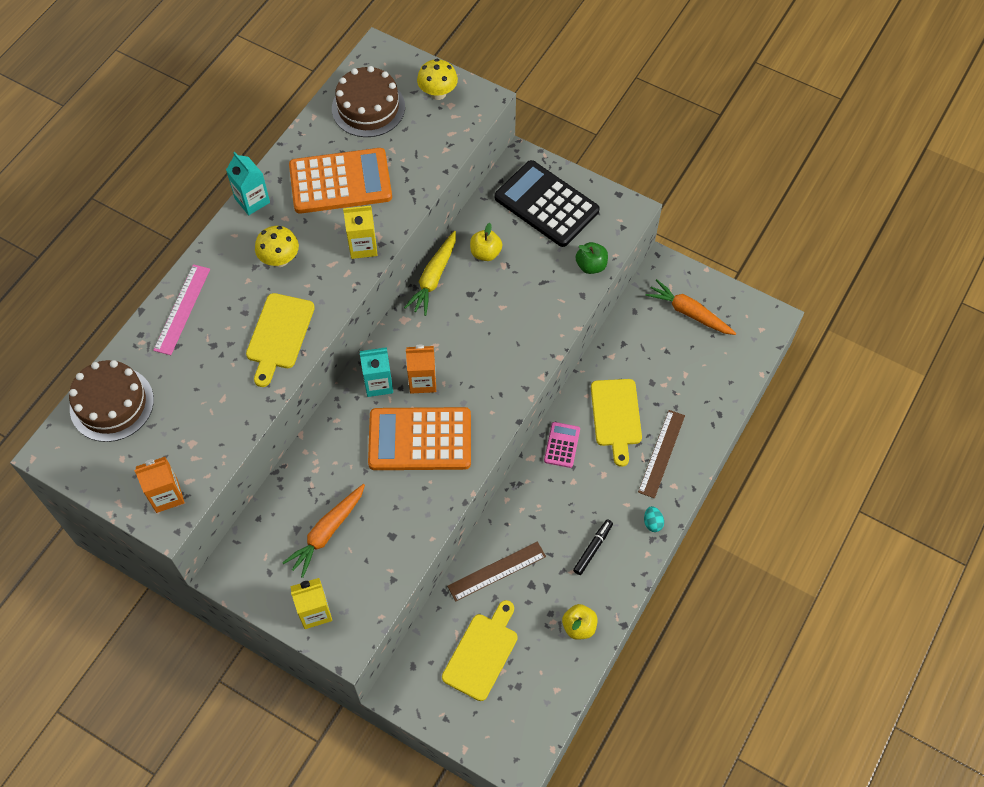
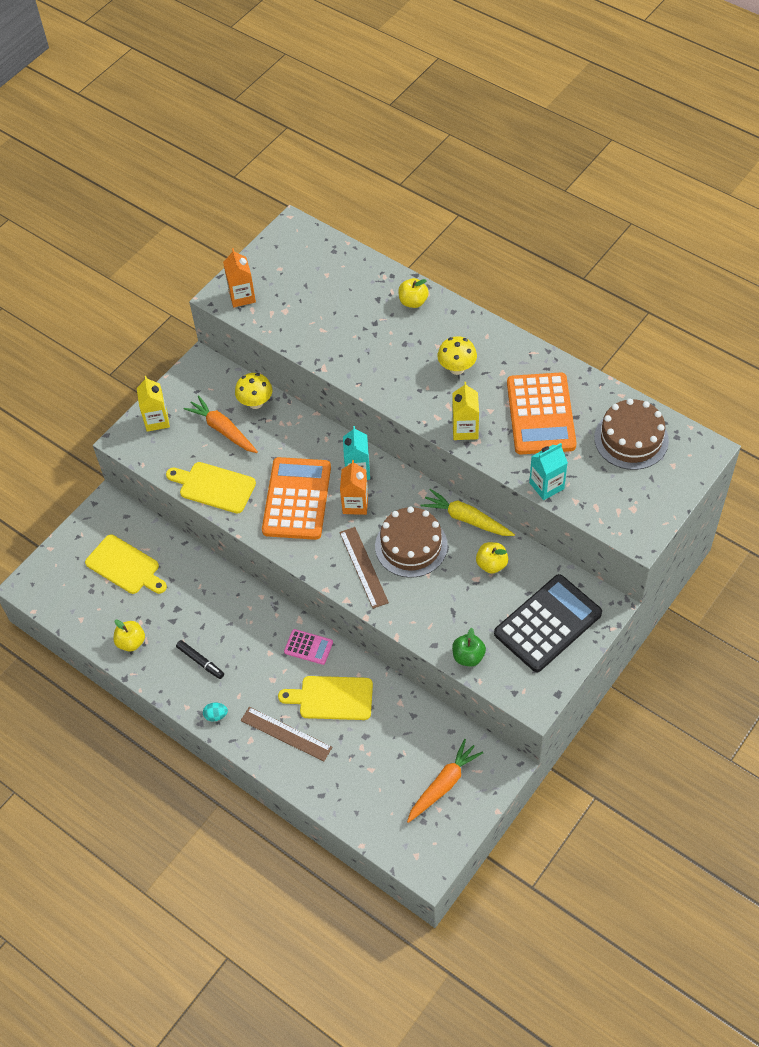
camera: 100 degrees right, 5 degrees down
brown cake [69,360,154,442] -> brown cake moved to [375,507,448,578]
pink ruler [153,264,210,355] -> yellow apple [398,278,429,308]
turquoise carton [226,151,270,215] -> turquoise carton moved to [529,443,568,500]
yellow cutting board [246,293,315,387] -> yellow cutting board moved to [166,462,256,514]
yellow mushroom [417,59,458,100] -> yellow mushroom moved to [235,373,272,409]
brown ruler [447,541,546,602] -> brown ruler moved to [340,527,389,609]

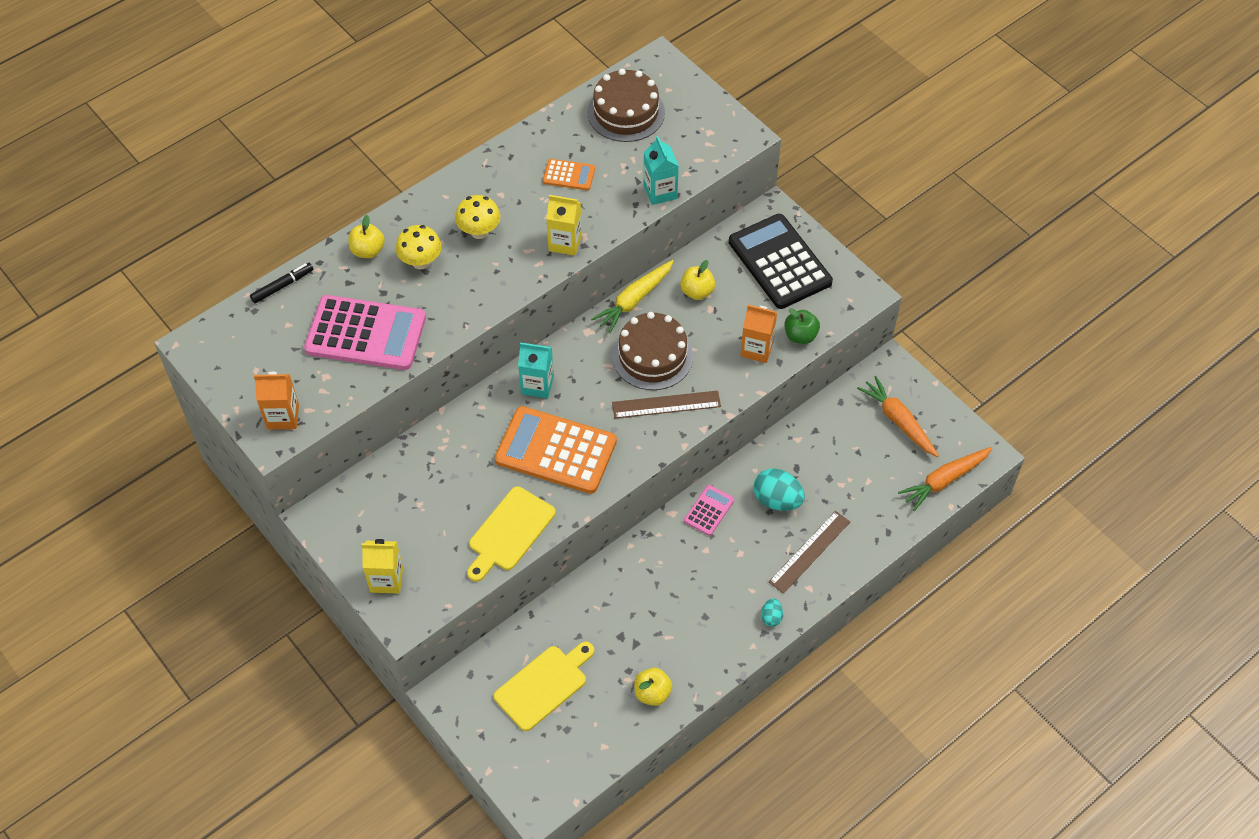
camera: 80 degrees left, 0 degrees up
black marker [176,640,224,679] -> black marker moved to [250,263,313,303]
orange carrot [183,395,258,453] -> orange carrot moved to [898,447,992,511]
yellow mushroom [235,373,272,409] -> yellow mushroom moved to [396,225,441,269]
yellow cutting board [278,676,373,720] -> turquoise egg [754,468,805,511]
orange carton [340,460,368,515] -> orange carton moved to [740,305,777,363]
orange calculator [507,372,577,454] -> orange calculator [543,159,595,190], size x0.47
none -> pink calculator [304,295,426,370]

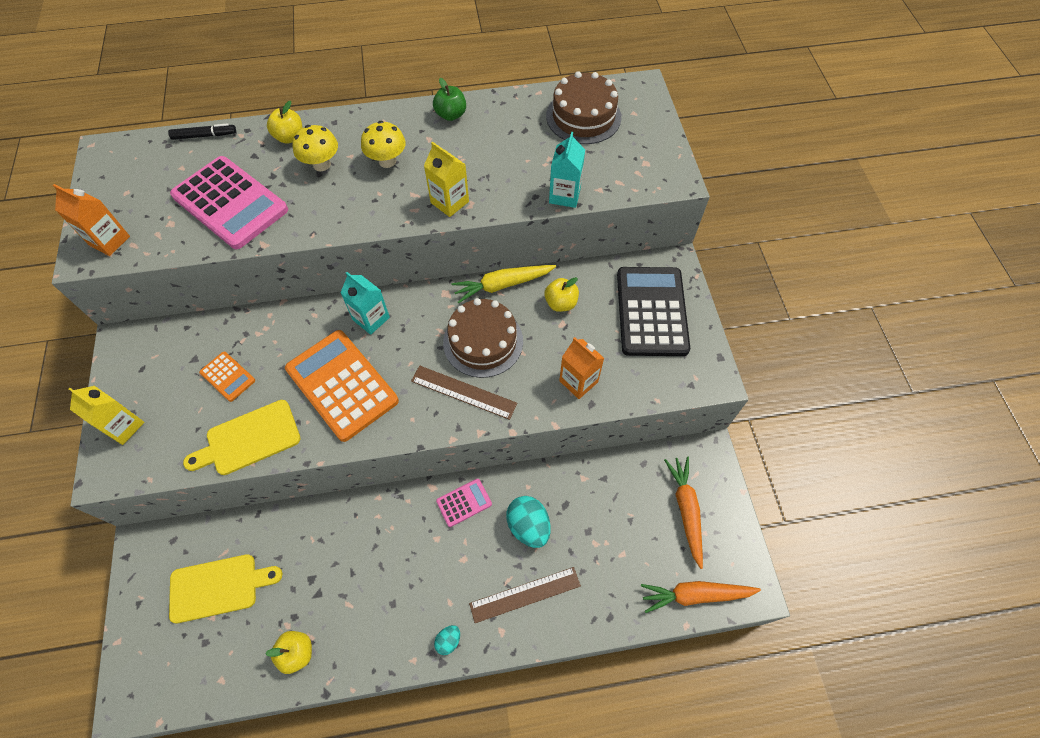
camera: 30 degrees right, 5 degrees up
orange calculator [543,159,595,190] -> orange calculator moved to [199,352,255,402]
green apple [784,308,820,344] -> green apple moved to [433,78,466,121]

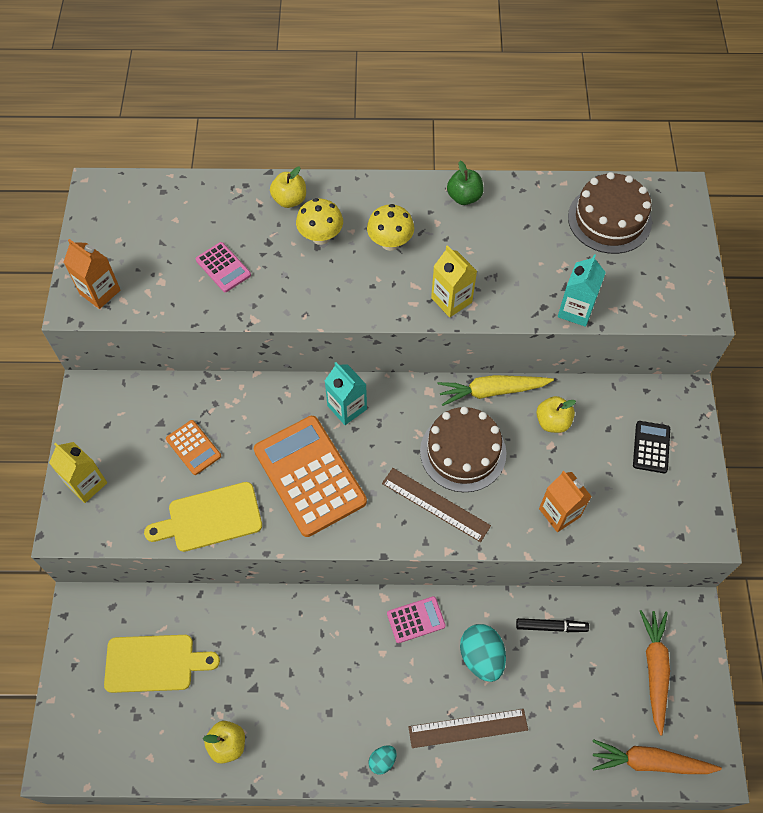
camera: 10 degrees right, 0 degrees up
black marker [168,123,236,140] -> black marker moved to [516,618,589,632]
pink calculator [170,156,288,249] -> pink calculator [196,242,251,292], size x0.47
black calculator [617,267,690,356] -> black calculator [633,421,670,473], size x0.47

